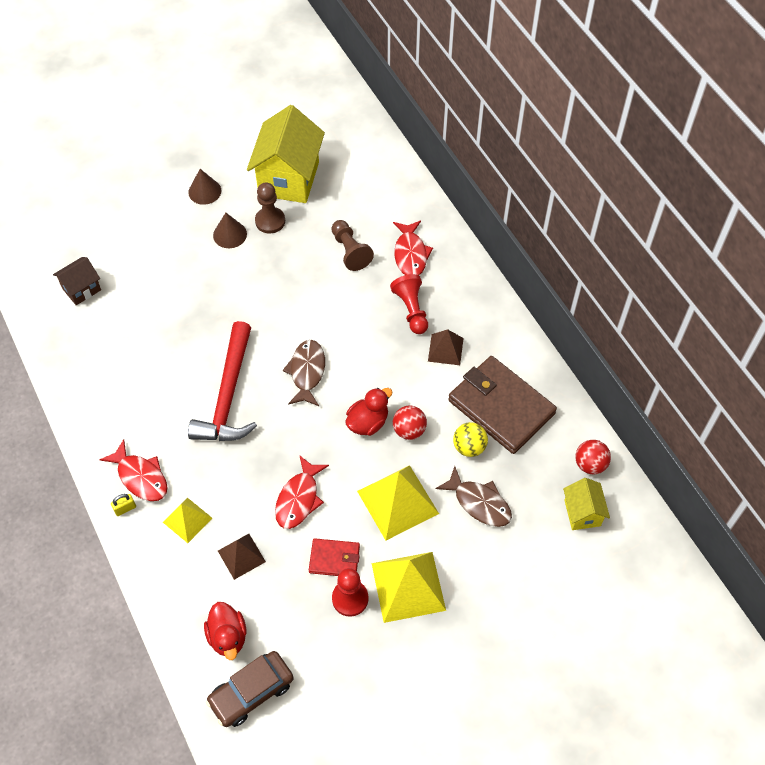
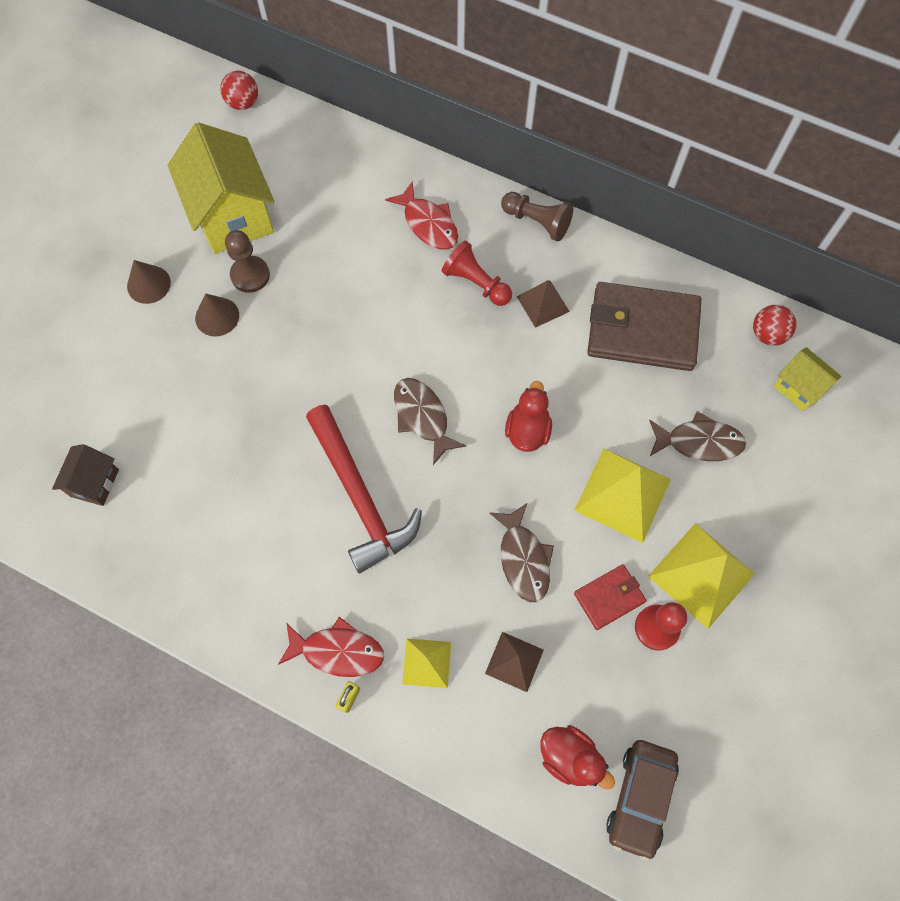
camera: 35 degrees left, 10 degrees up
red fish [275,455,329,529] -> brown fish [489,503,554,602]
brown pawn [331,220,374,271] -> brown pawn moved to [501,192,573,242]
red ball [393,405,427,440] -> red ball moved to [220,71,258,110]
yellow ball [453,422,488,457] -> none

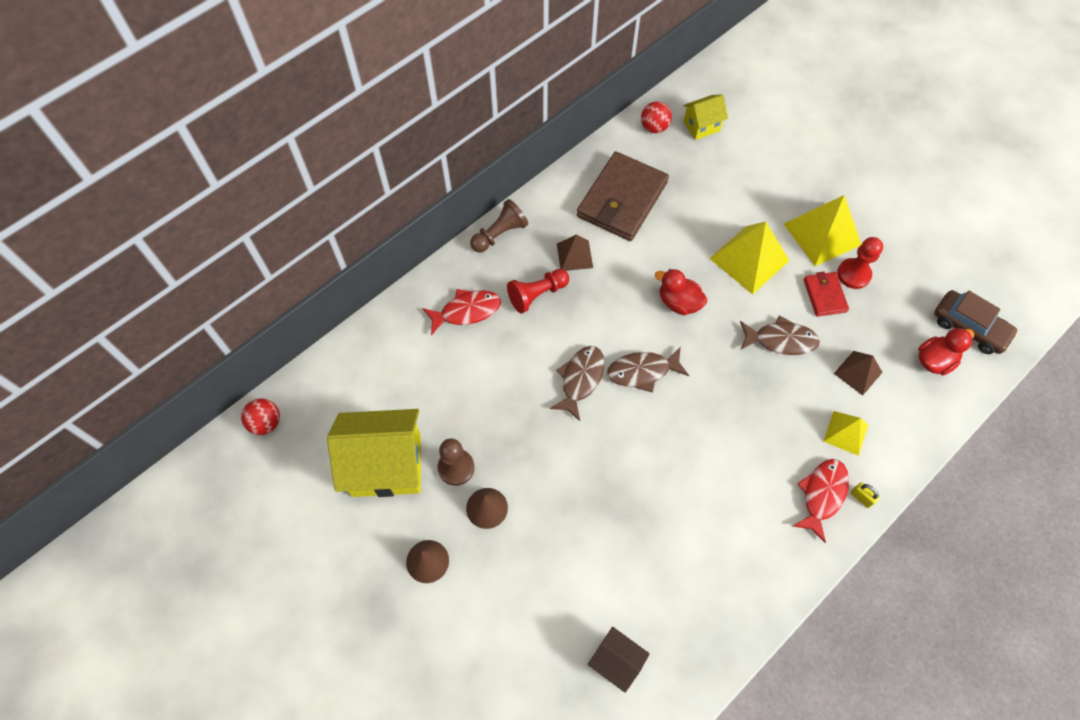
camera: 70 degrees left, 5 degrees down
red hammer [306,405,422,574] -> none
brown fish [649,411,746,461] -> brown fish moved to [550,346,605,421]

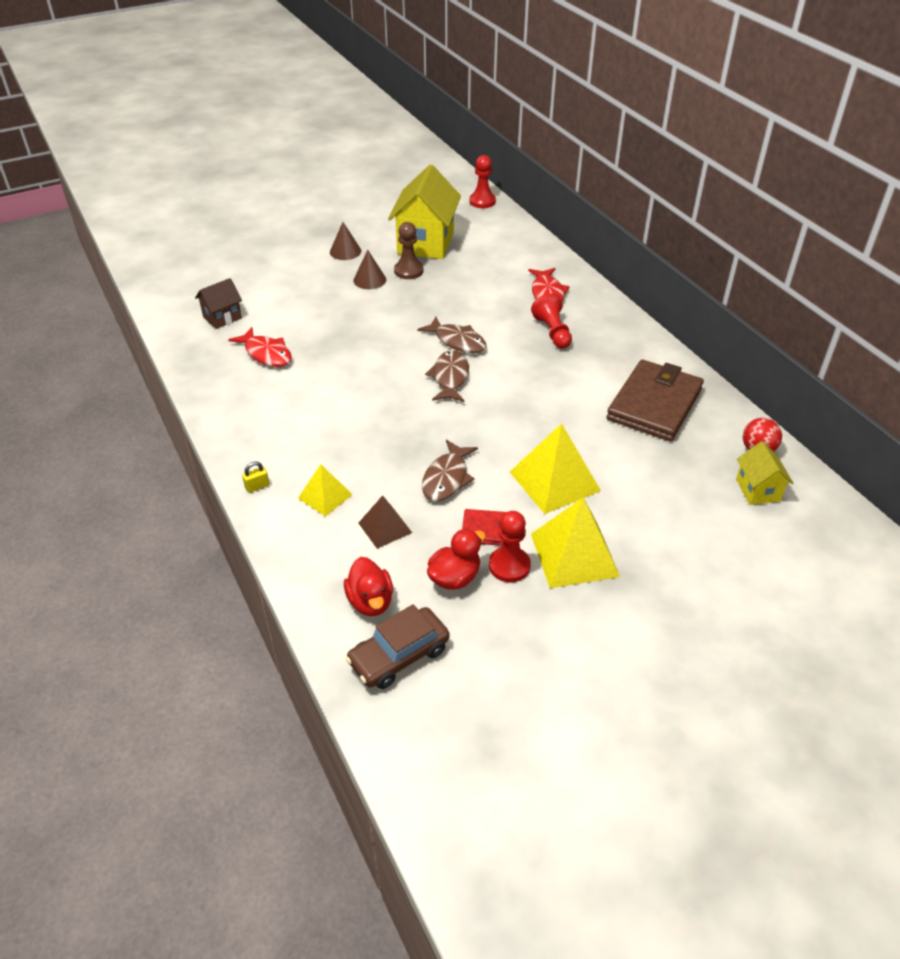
camera: 105 degrees right, 20 degrees down
red ball [241,398,280,435] -> red pawn [470,155,496,208]
brown pawn [470,199,528,252] -> none
brown pyramid [557,234,593,271] -> none
brown wallet [577,151,669,241] -> brown wallet turned 75 degrees clockwise [606,360,704,441]
red duck [655,269,707,315] -> red duck moved to [427,529,486,590]
red fish [792,459,849,543] -> red fish moved to [228,327,292,367]

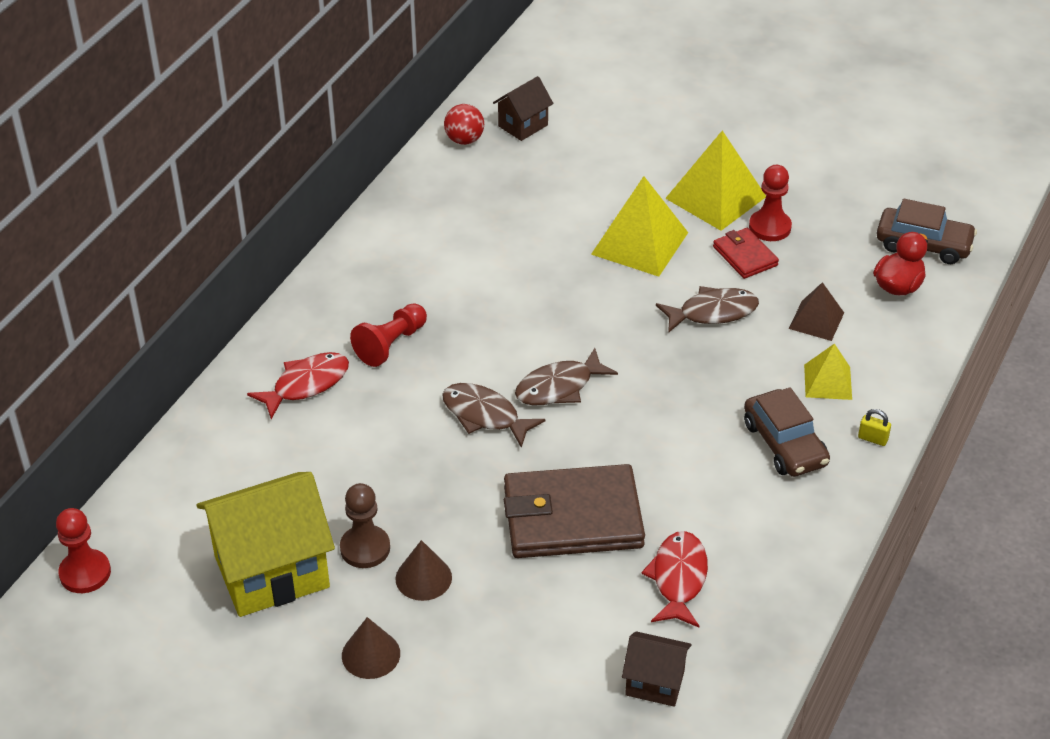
camera: 125 degrees left, 0 degrees up
brown fish [417,317,487,353] -> brown fish turned 60 degrees counterclockwise [442,383,546,448]
red duck [427,529,486,590] -> none
brown wallet [606,360,704,441] -> brown wallet moved to [504,464,645,558]
yellow house [736,441,793,505] -> brown house [493,76,553,141]
none -> brown car [744,387,830,477]

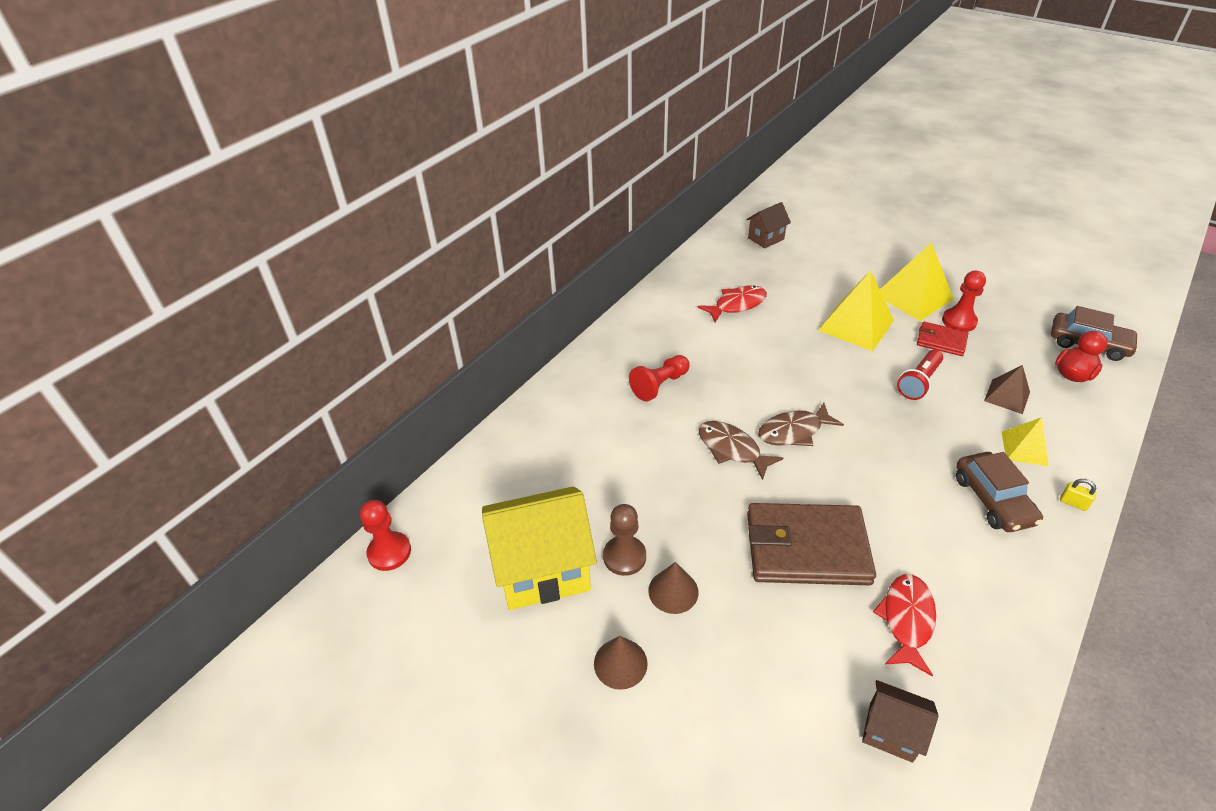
camera: 10 degrees right, 0 degrees up
red fish [247,352,349,419] -> red fish moved to [698,285,767,323]
red ball [444,104,484,145] -> none
brown fish [656,286,759,333] -> red flashlight [897,350,943,400]
red wallet [713,228,779,279] -> red wallet turned 45 degrees counterclockwise [917,322,968,356]

